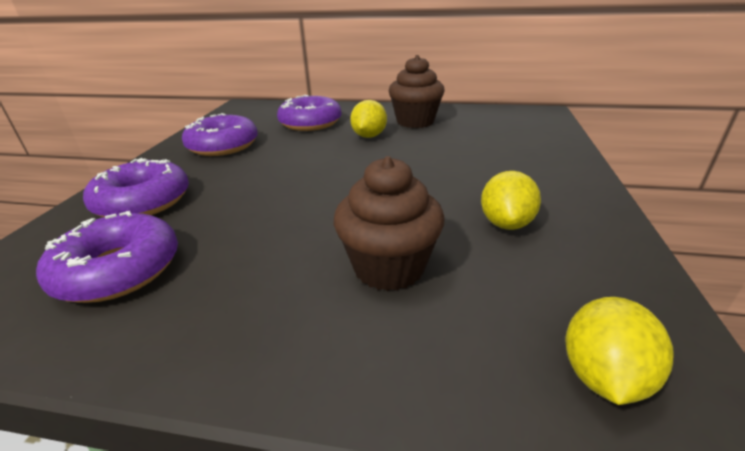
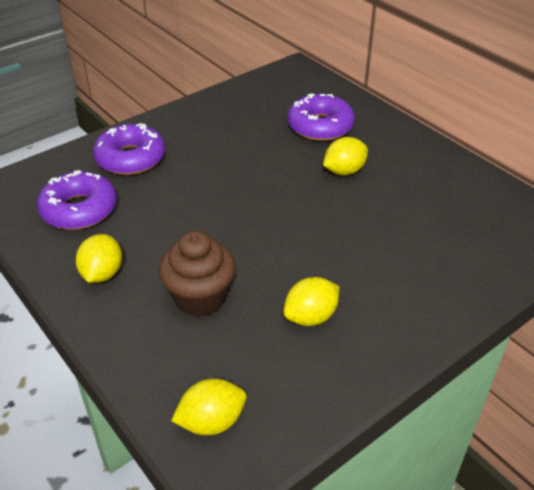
camera: 40 degrees right, 10 degrees up
purple donut [182,113,258,156] -> none
brown cupcake [388,55,445,128] -> none
none -> yellow lemon [76,234,122,283]

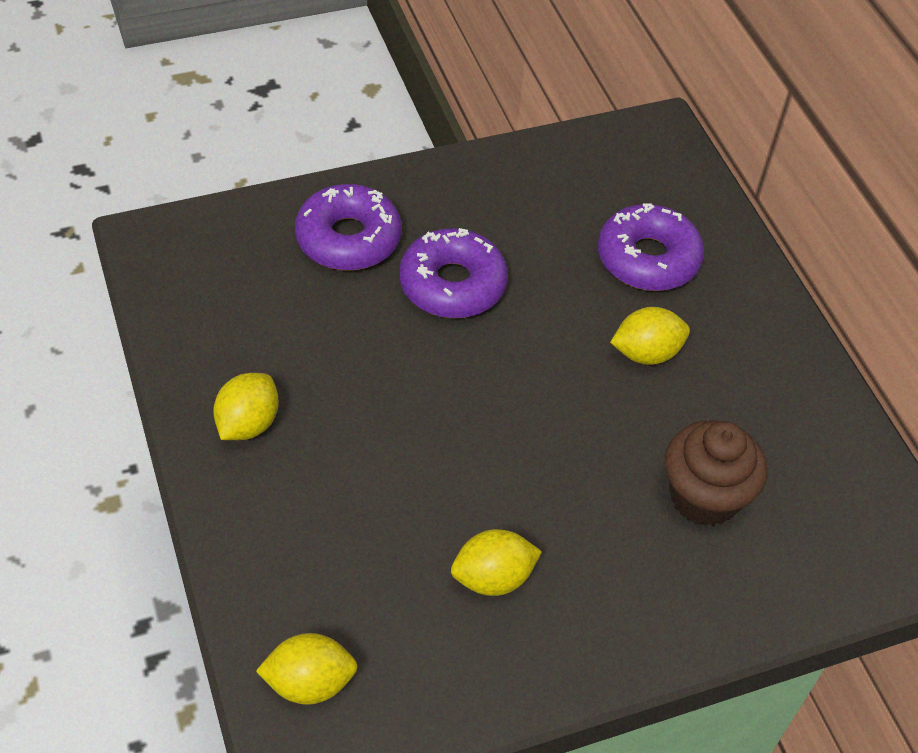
camera: 15 degrees right, 10 degrees up
purple donut [37,170,117,230] -> purple donut moved to [399,228,508,318]
brown cupcake [159,231,236,317] -> brown cupcake moved to [665,420,768,526]

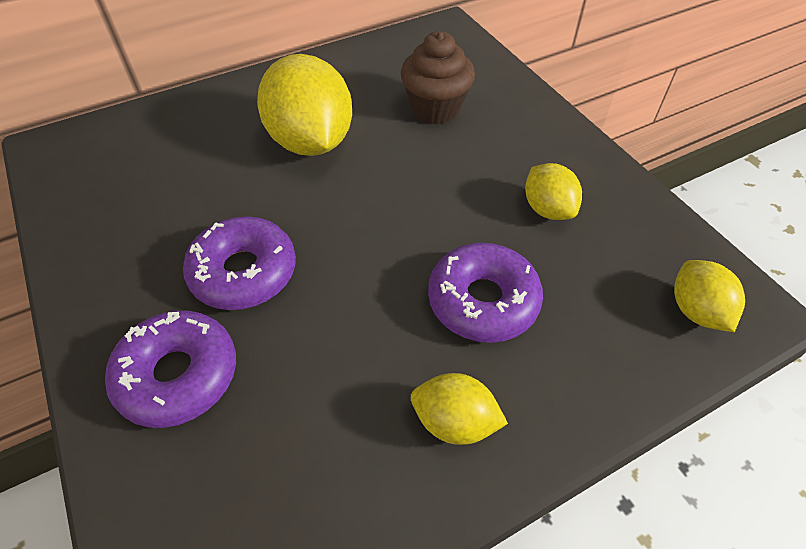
camera: 95 degrees left, 0 degrees up
purple donut [598,203,704,291] -> purple donut moved to [428,243,543,343]
yellow lemon [610,307,690,365] -> yellow lemon [257,54,352,156], size x1.91

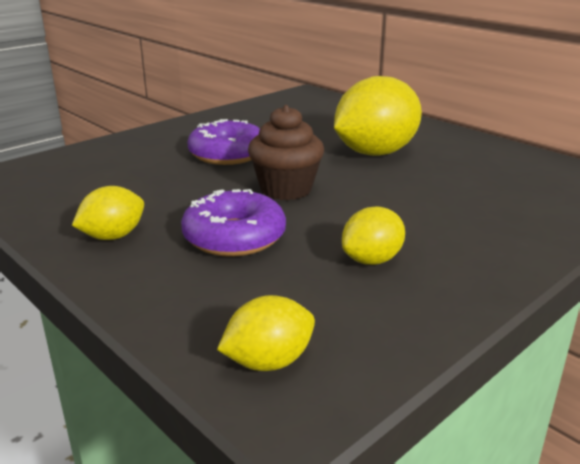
camera: 75 degrees right, 25 degrees down
purple donut [105,310,236,428] -> none
brown cupcake [401,31,475,124] -> brown cupcake moved to [248,105,324,200]
yellow lemon [411,373,508,445] -> yellow lemon turned 45 degrees clockwise [72,186,144,240]

